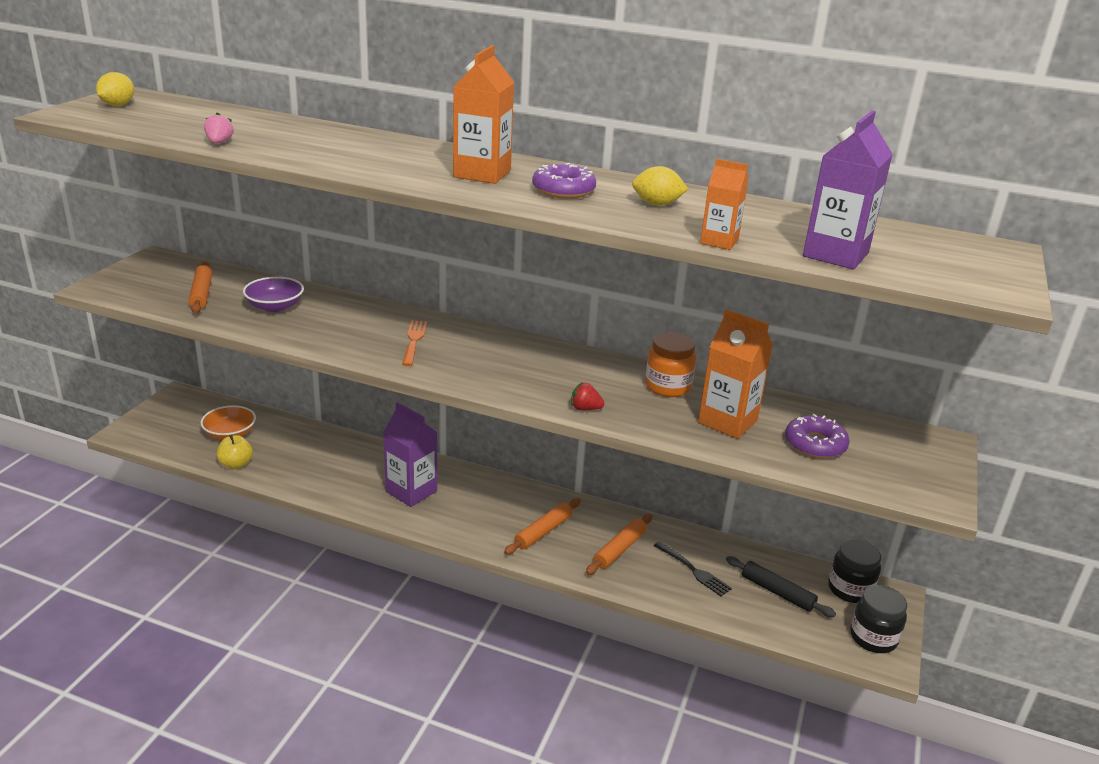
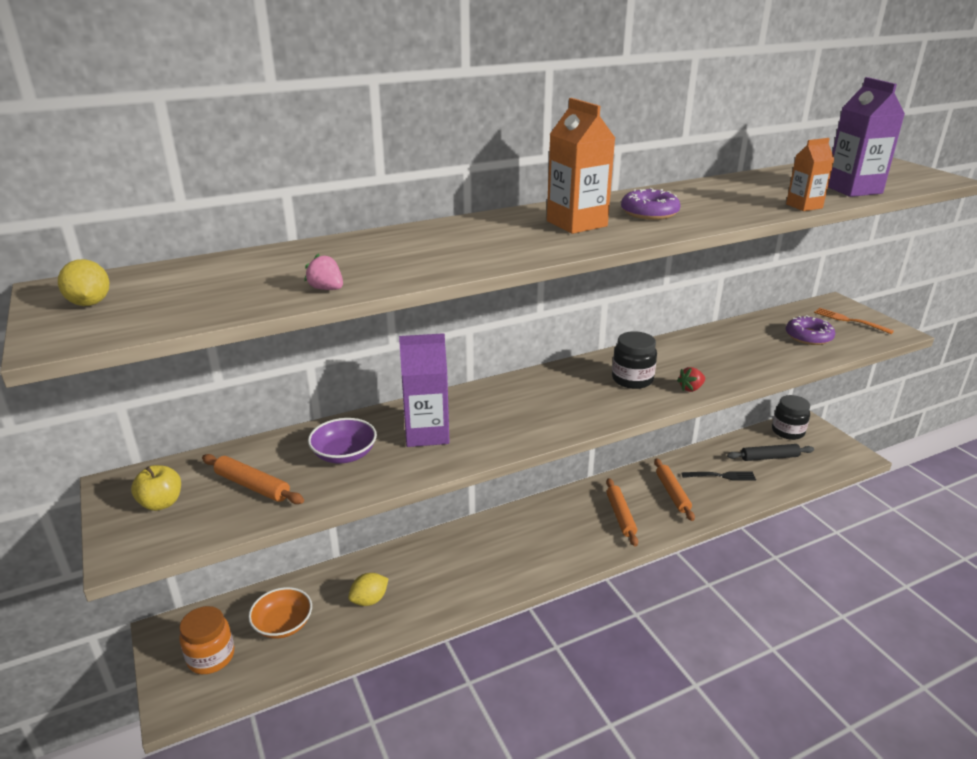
camera: 45 degrees left, 0 degrees up
yellow apple [216,435,253,469] -> yellow apple moved to [131,465,181,511]
purple carton [383,402,437,507] -> purple carton moved to [399,333,450,447]
orange fork [402,321,427,366] -> orange fork moved to [814,308,894,334]
yellow lemon [632,166,688,206] -> yellow lemon moved to [348,573,388,606]
orange jar [645,332,696,397] -> orange jar moved to [179,606,234,674]
orange carton [698,309,773,439] -> none
black jar [850,585,907,653] -> black jar moved to [612,331,657,389]

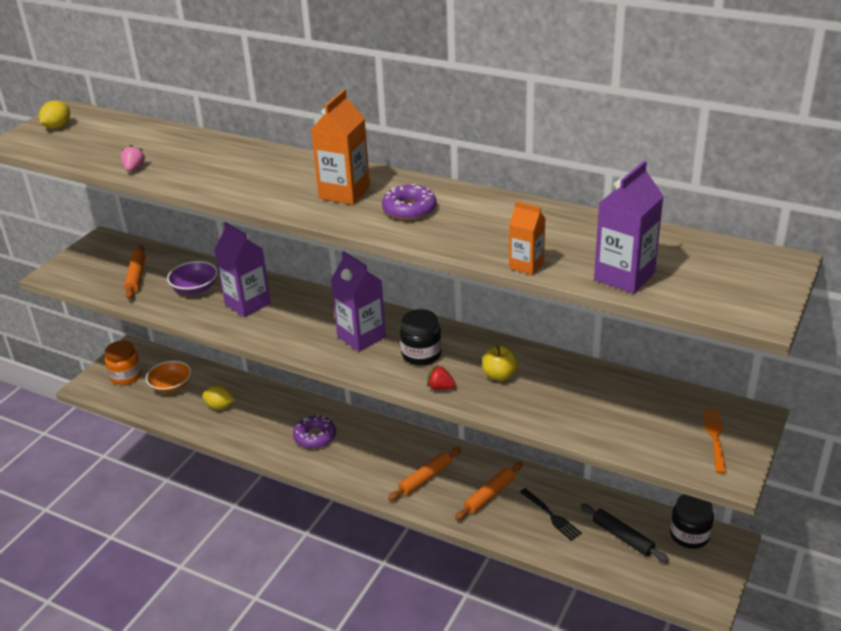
camera: 55 degrees right, 5 degrees up
yellow apple [131,465,181,511] -> yellow apple moved to [482,346,518,381]
purple donut [786,315,835,345] -> purple donut moved to [293,415,336,449]
none -> purple carton [331,251,386,352]

